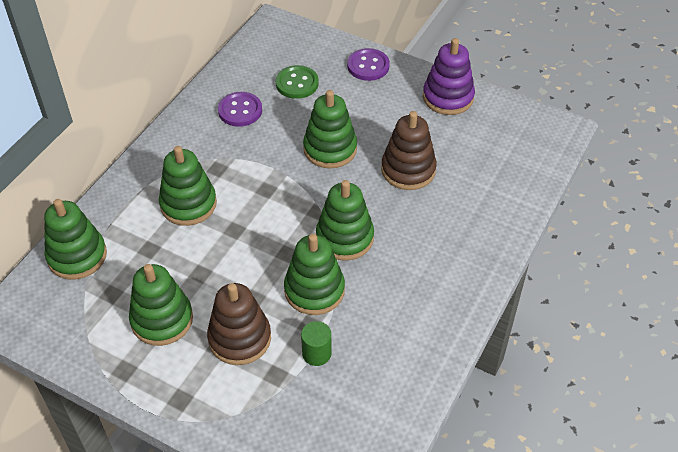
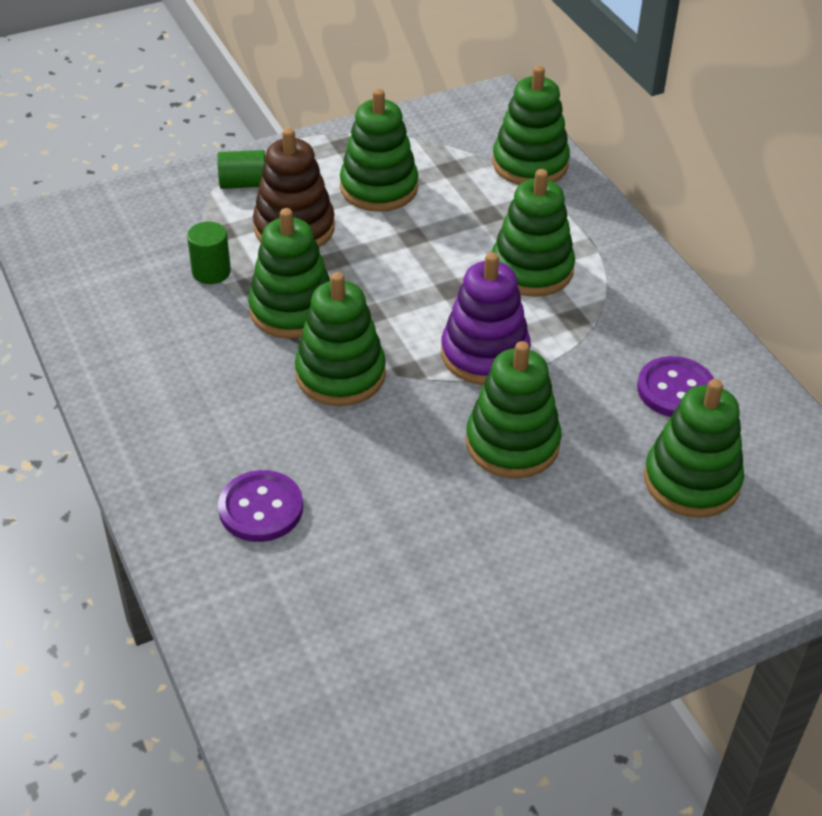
camera: 125 degrees right, 5 degrees down
green button [276,65,319,99] -> green stacking toy [644,379,744,518]
purple button [347,48,390,81] -> purple button moved to [218,470,303,542]
brown stacking toy [381,111,437,190] -> none
purple stacking toy [423,38,475,115] -> purple stacking toy moved to [441,252,531,385]
none -> green cylinder [217,150,266,189]

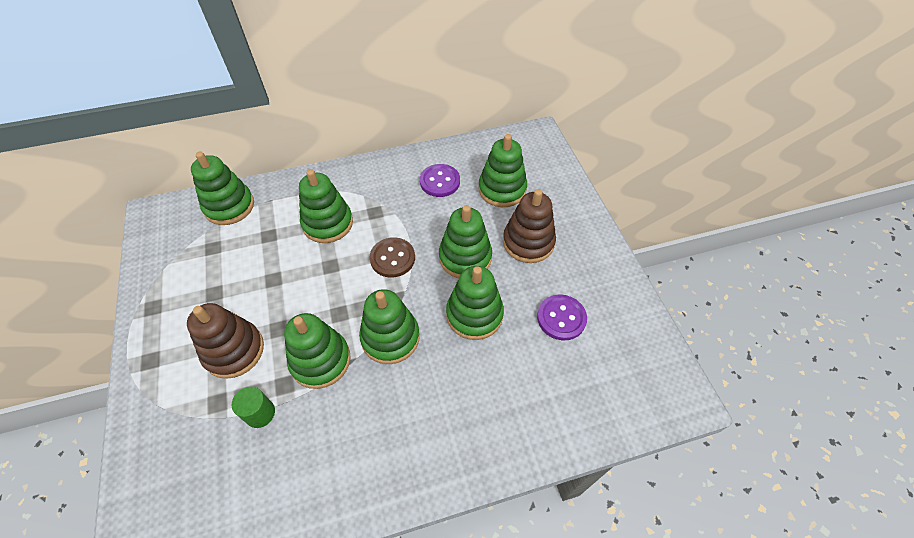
camera: 80 degrees left, 10 degrees up
green cylinder [217,150,266,189] -> none
purple button [218,470,303,542] -> purple button moved to [537,294,587,340]
green stacking toy [340,89,418,212] -> green stacking toy moved to [446,266,504,340]
purple stacking toy [441,252,531,385] -> brown button [370,237,415,278]
none -> brown stacking toy [503,189,556,263]

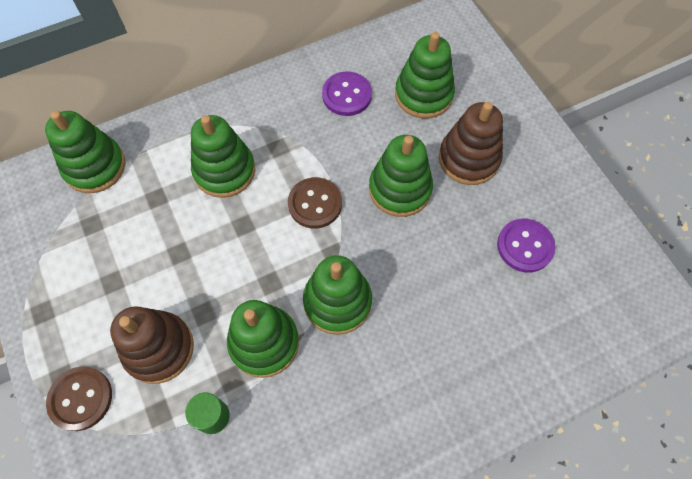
camera: 10 degrees left, 10 degrees up
green stacking toy [446,266,504,340] -> none
none -> brown button [46,366,112,431]

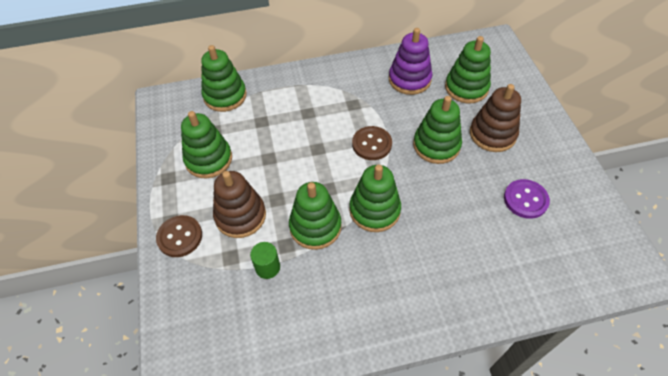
camera: 15 degrees right, 10 degrees down
green stacking toy [191,115,255,198] -> green stacking toy moved to [181,111,232,178]
purple button [322,72,372,116] -> purple stacking toy [389,28,432,95]

